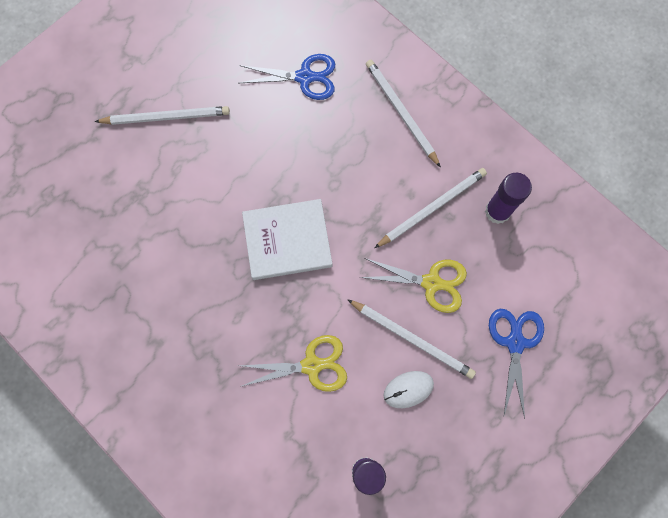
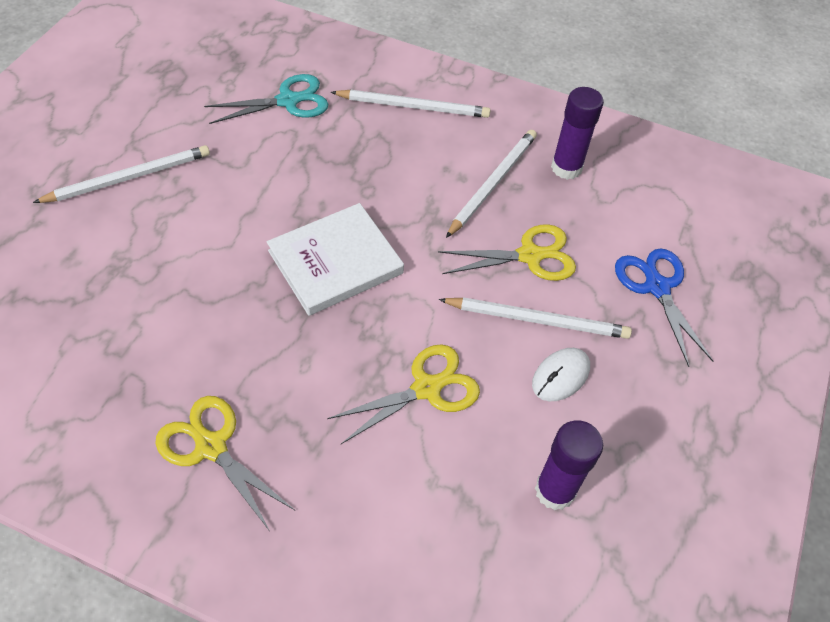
camera: 25 degrees left, 20 degrees down
blue scissors [239,54,335,100] -> turquoise scissors [204,74,329,124]
white pencil [366,60,441,168] -> white pencil turned 150 degrees clockwise [331,90,491,118]
none -> yellow scissors [155,396,295,531]

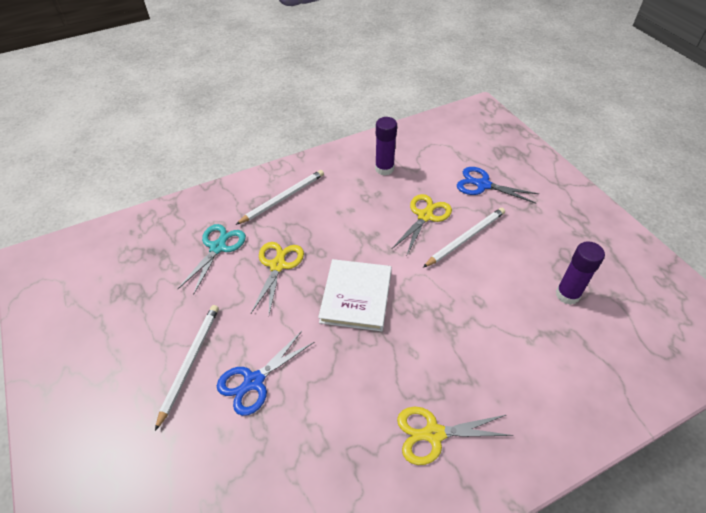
camera: 45 degrees left, 5 degrees down
yellow scissors [327,344,480,444] -> yellow scissors moved to [251,242,304,315]
white pencil [446,130,537,238] -> none
white mouse [532,348,590,401] -> none
none -> blue scissors [217,331,314,416]

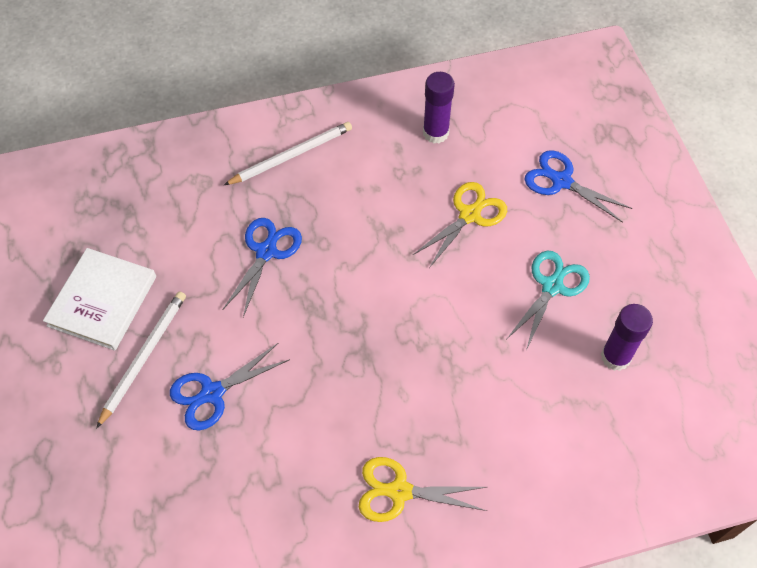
camera: 10 degrees right, 10 degrees up
turquoise scissors [178,224,246,295] -> turquoise scissors moved to [507,250,590,350]
yellow scissors [251,242,304,315] -> blue scissors [222,218,302,317]
white book [318,259,392,331] -> white book moved to [43,248,156,351]
white pencil [423,208,505,268] -> none

